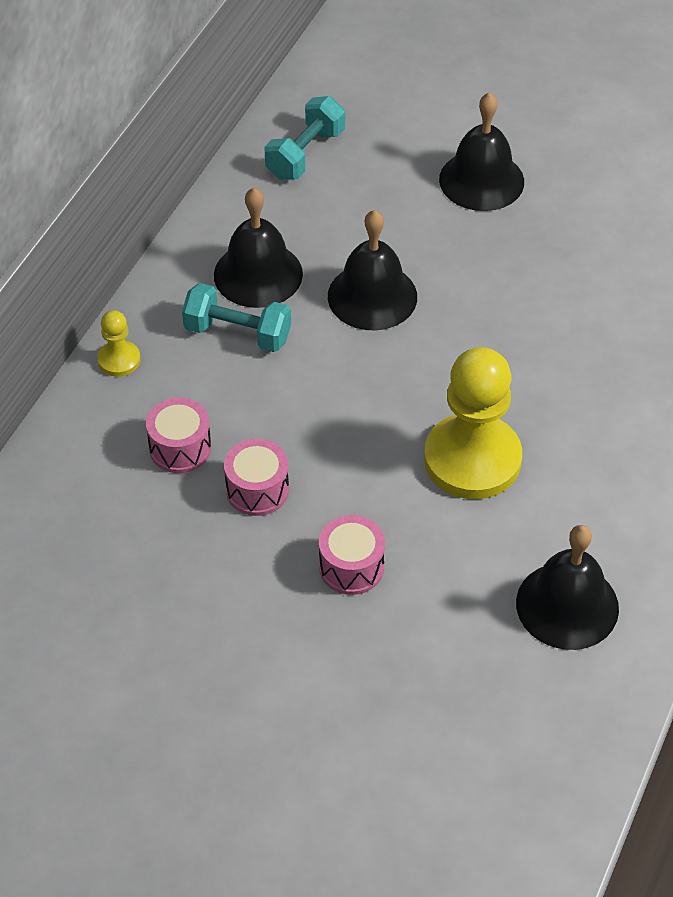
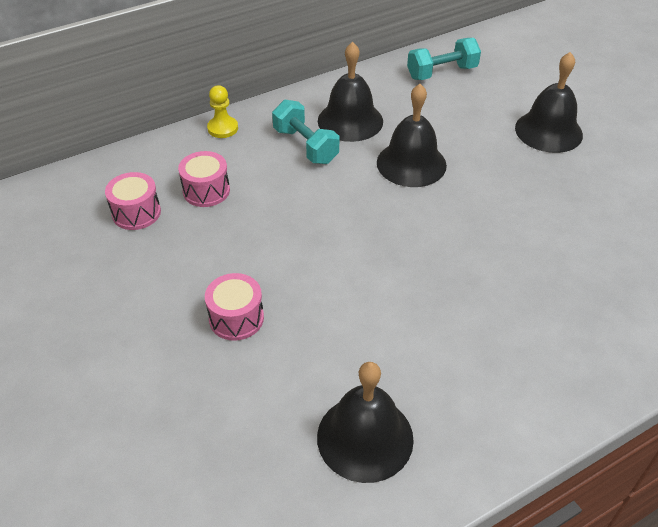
camera: 35 degrees right, 5 degrees down
pink drum [224,439,289,516] -> pink drum moved to [105,172,161,230]
yellow pawn [424,347,522,499] -> none

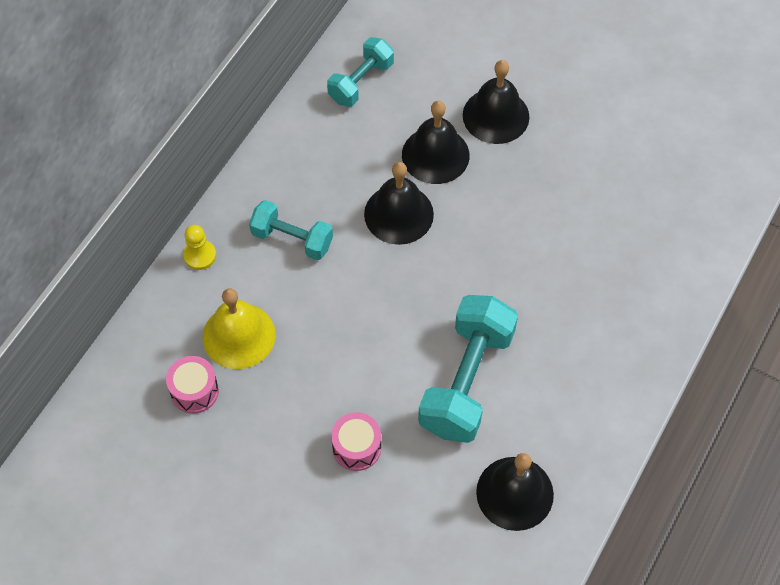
camera: 30 degrees left, 15 degrees up
pink drum [178,151,230,207] -> yellow bell [203,288,276,369]
black bell [318,42,383,142] -> black bell moved to [402,101,470,184]
none -> turquoise dumbbell [418,295,518,443]

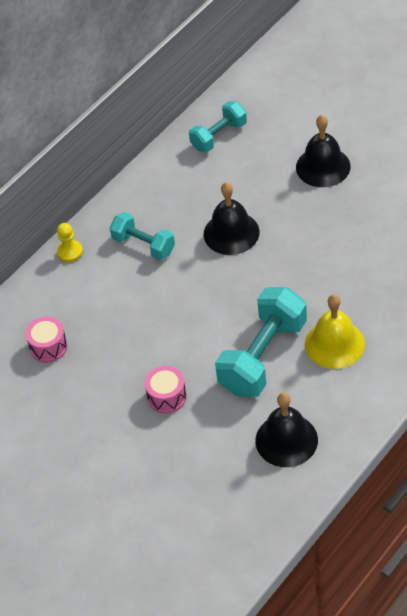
camera: 15 degrees right, 10 degrees down
yellow bell [203,288,276,369] -> yellow bell moved to [305,295,365,369]
black bell [402,101,470,184] -> none

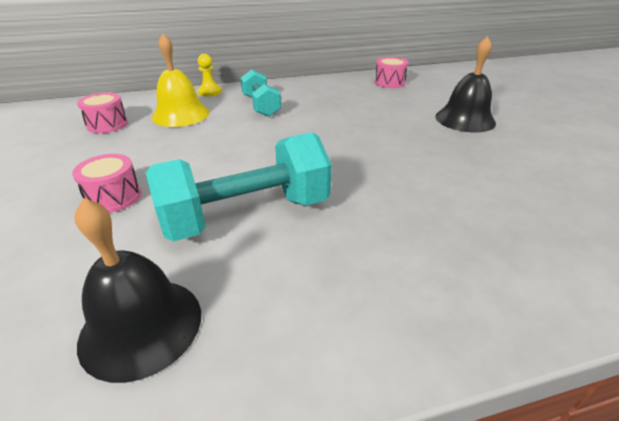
camera: 30 degrees right, 15 degrees down
turquoise dumbbell [189,101,247,152] -> pink drum [374,57,408,88]
black bell [204,182,260,255] -> none
yellow bell [305,295,365,369] -> yellow bell moved to [152,34,210,127]

